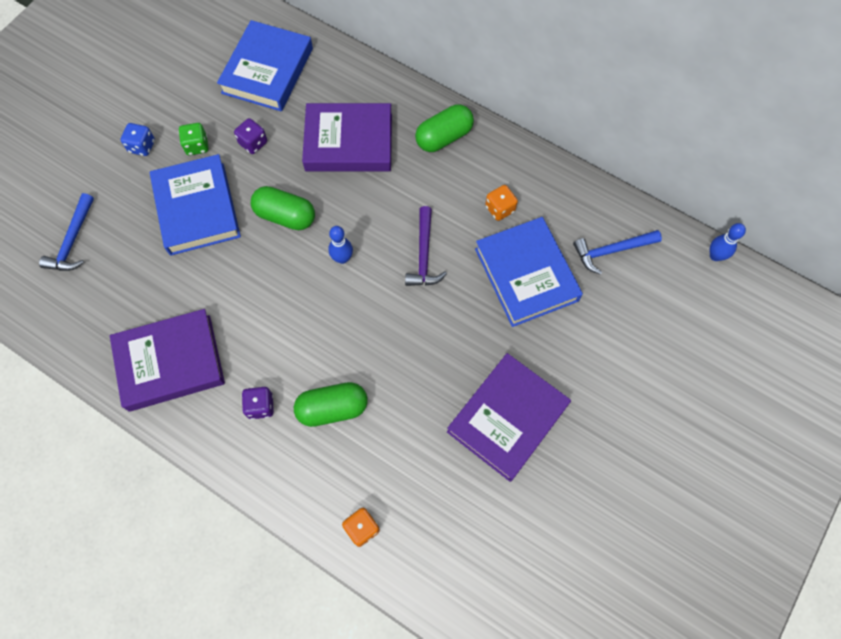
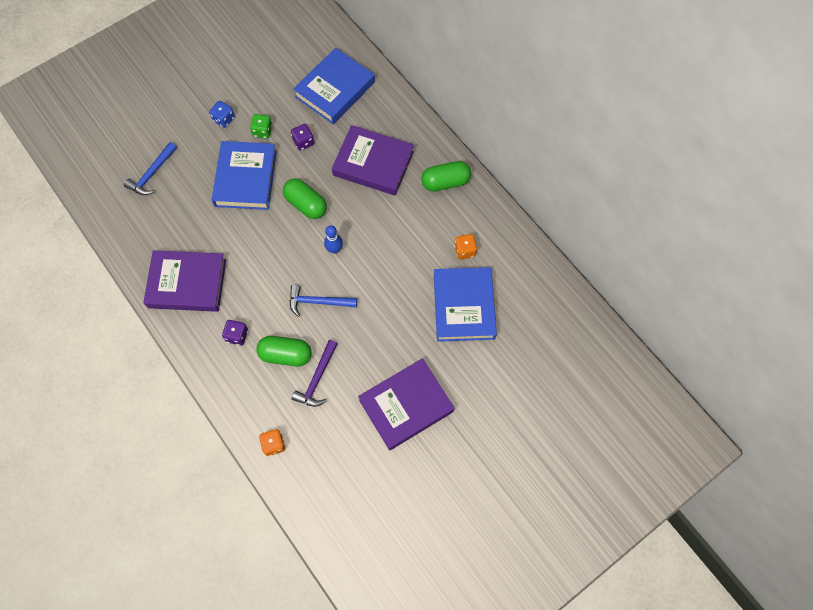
camera: 20 degrees right, 0 degrees up
purple hammer [405,206,447,286] -> purple hammer moved to [292,340,338,407]
blue hammer [573,230,662,275] -> blue hammer moved to [290,285,357,317]
blue bowling pin [710,223,746,261] -> none

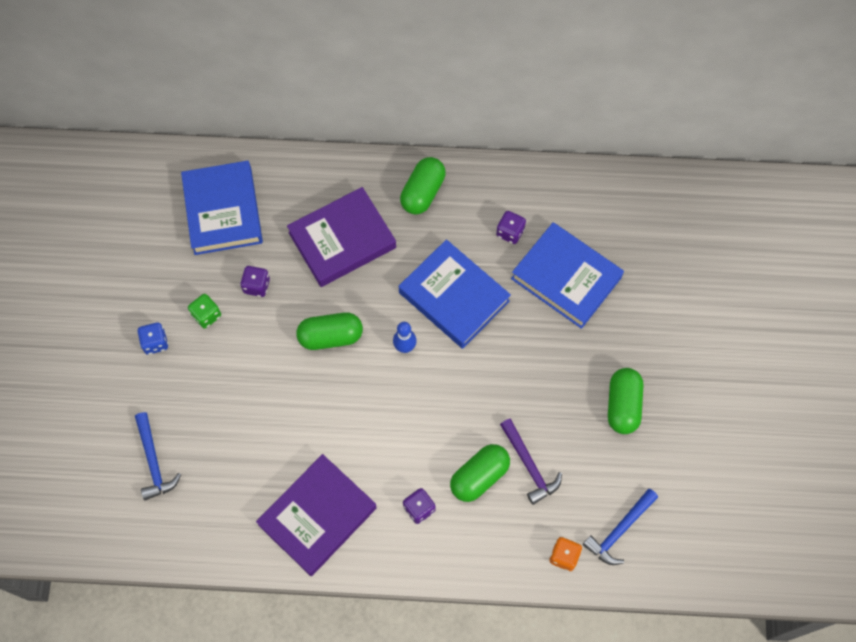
camera: 50 degrees left, 0 degrees up
blue book [212,141,277,210] -> blue book moved to [399,239,511,349]
blue hammer [290,285,357,317] -> blue hammer moved to [583,489,658,565]
purple book [358,358,454,450] -> green capsule [608,368,644,434]
orange dice [454,234,477,259] -> purple dice [496,211,526,244]

